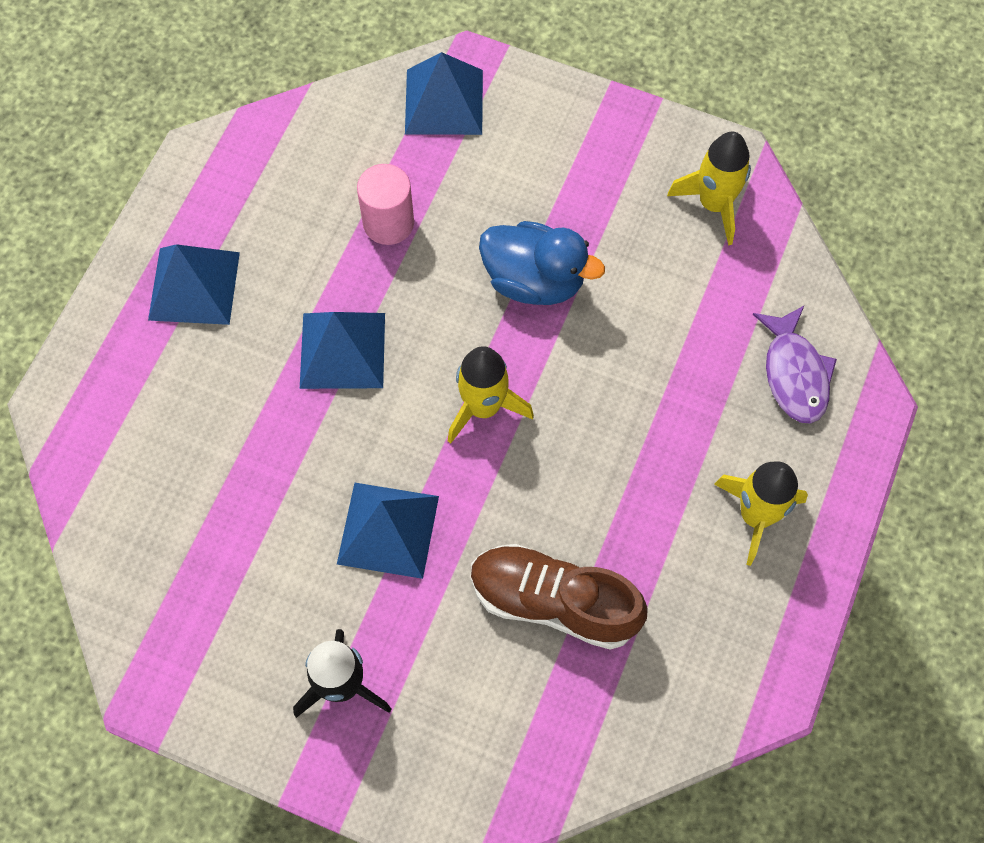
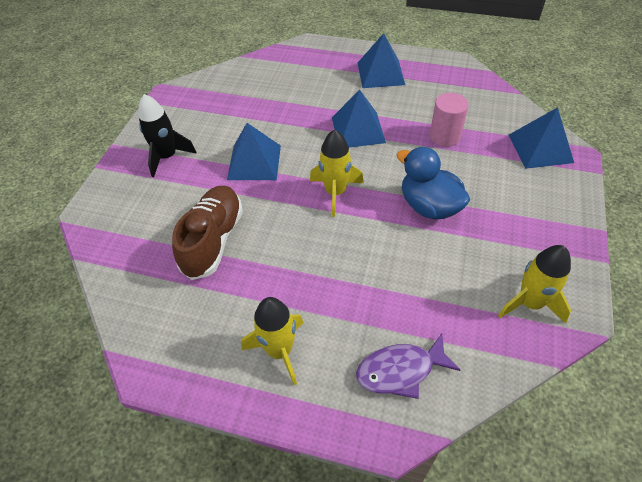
camera: 85 degrees right, 15 degrees down
blue duck [479,221,605,305] -> blue duck turned 120 degrees clockwise [397,147,470,219]

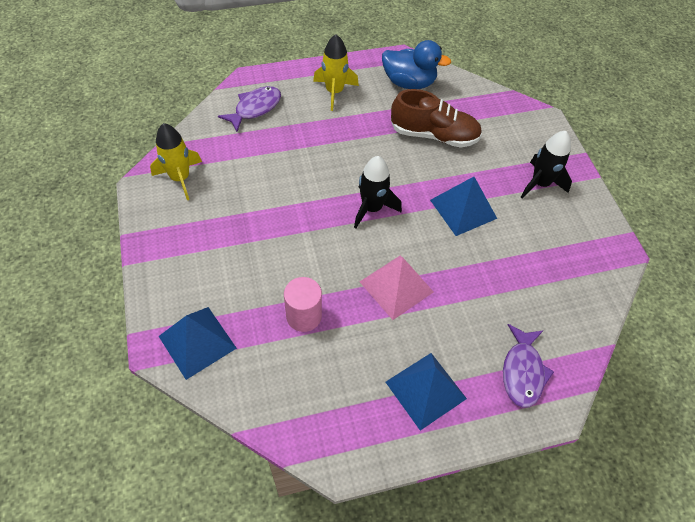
camera: 145 degrees right, 5 degrees up
brown shoe [172,186,243,280] -> brown shoe turned 60 degrees counterclockwise [391,89,482,148]
yellow rocket [310,129,364,217] -> black rocket [354,156,402,228]
blue pyramid [332,89,386,148] -> pink pyramid [360,256,434,320]
blue duck [397,147,470,219] -> blue duck moved to [382,40,451,89]
none -> purple fish [503,324,554,408]

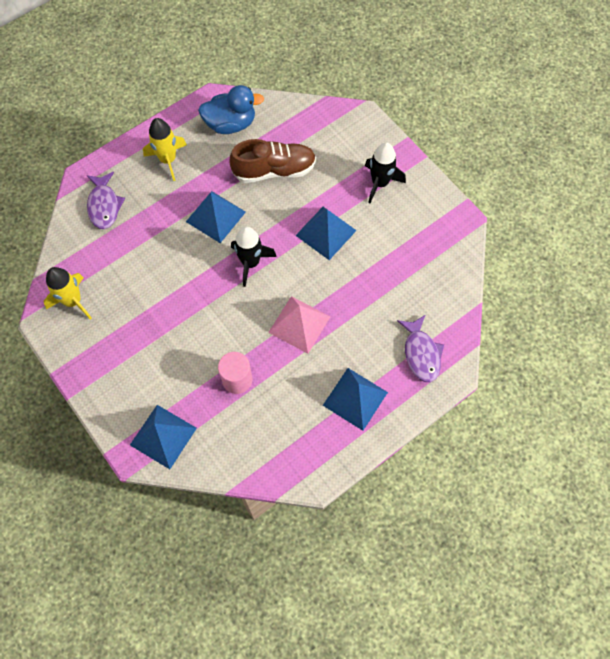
camera: 20 degrees left, 10 degrees up
purple fish [218,86,281,132] -> purple fish turned 150 degrees clockwise [87,172,125,229]
none -> blue pyramid [186,191,246,243]

